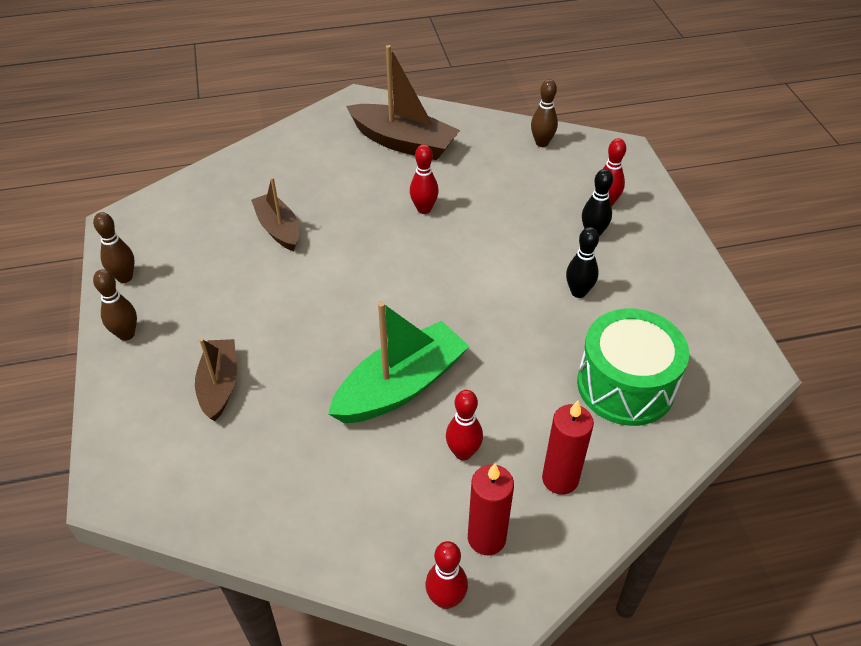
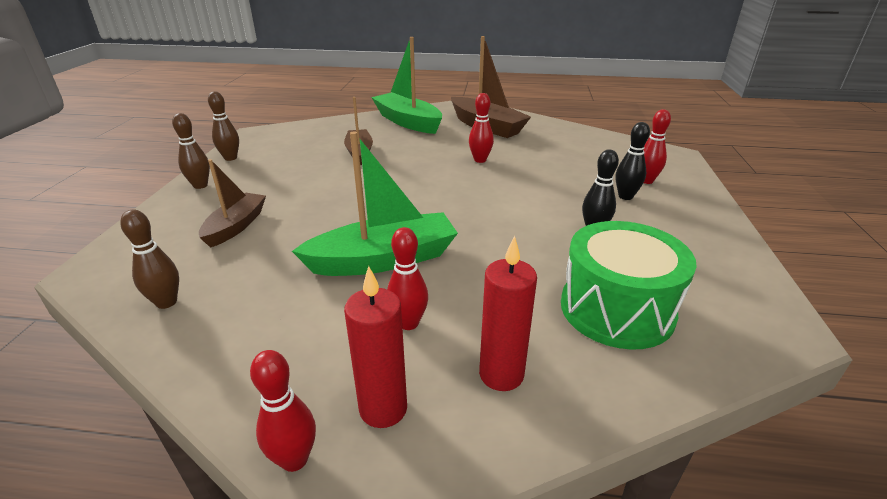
camera: 20 degrees right, 15 degrees down
brown bowling pin [531,79,558,147] -> brown bowling pin moved to [120,209,179,309]
none -> green boat [371,37,442,134]

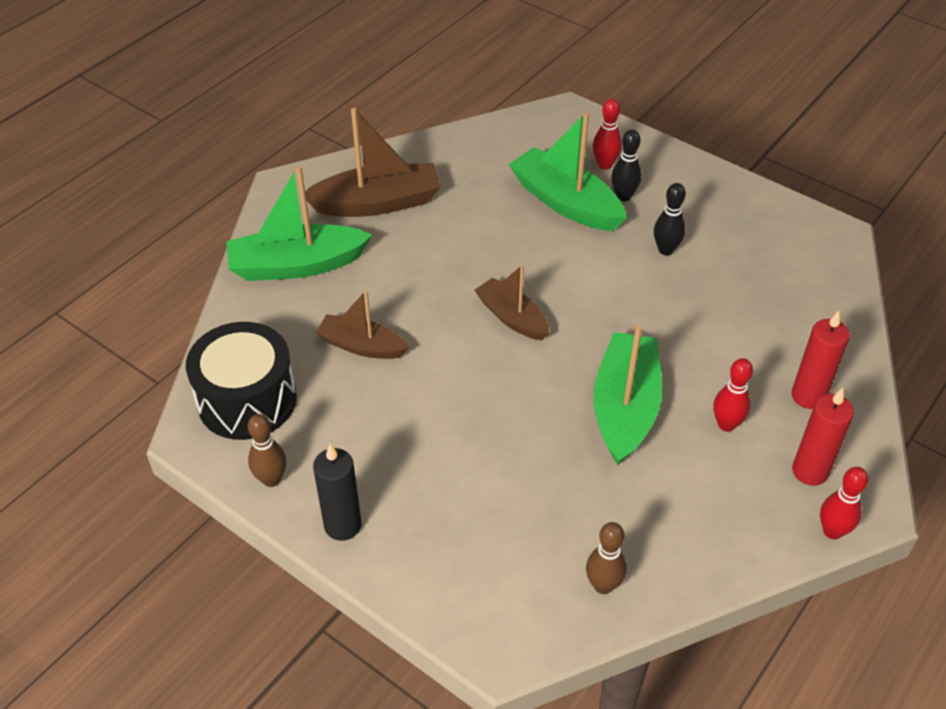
camera: 60 degrees left, 15 degrees up
brown bowling pin [172,113,210,189] -> black candle [313,444,362,541]
brown boat [199,159,266,248] -> brown boat moved to [474,264,550,340]
red bowling pin [469,93,494,163] -> none
green drum [561,221,697,350] -> none
none -> black drum [186,322,297,440]
none -> green boat [509,112,627,231]

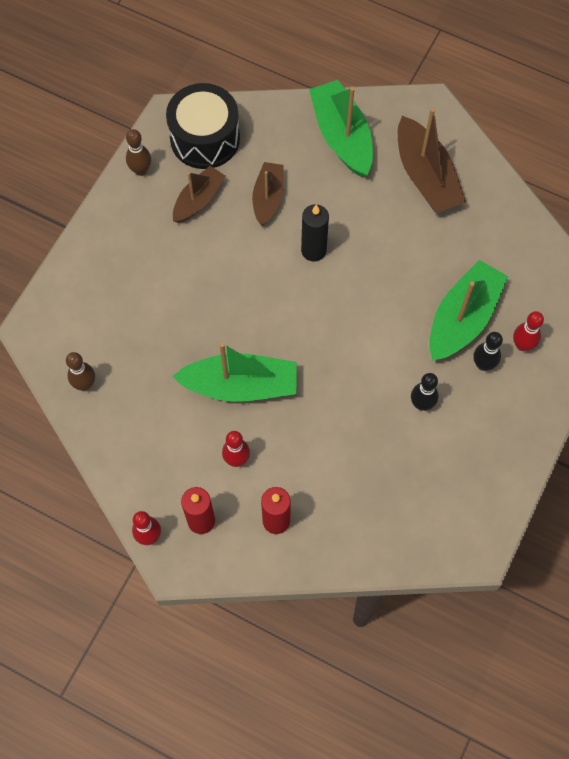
camera: 80 degrees right, 20 degrees up
black candle [313,444,362,541] -> black candle moved to [301,204,329,261]
brown boat [474,264,550,340] -> brown boat moved to [173,166,225,223]

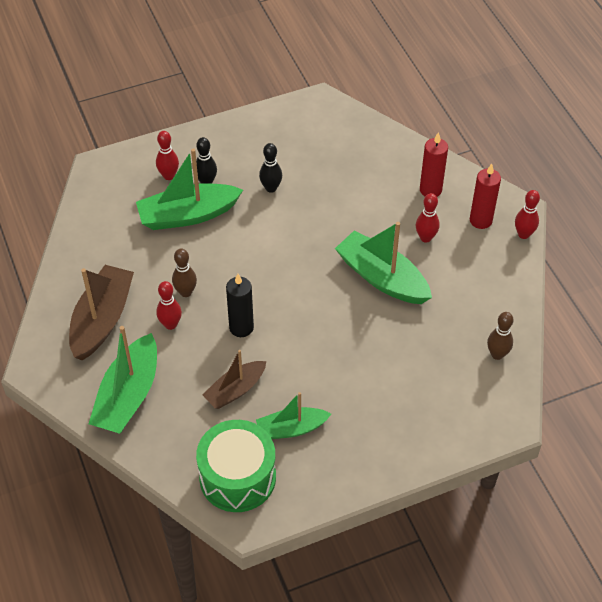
camera: 140 degrees left, 15 degrees down
brown bowling pin [126,129,151,176] -> brown bowling pin moved to [172,248,197,297]
black drum [166,83,240,169] -> green drum [196,420,276,512]
brown boat [173,166,225,223] -> green boat [256,392,331,439]
none -> red bowling pin [156,281,182,330]

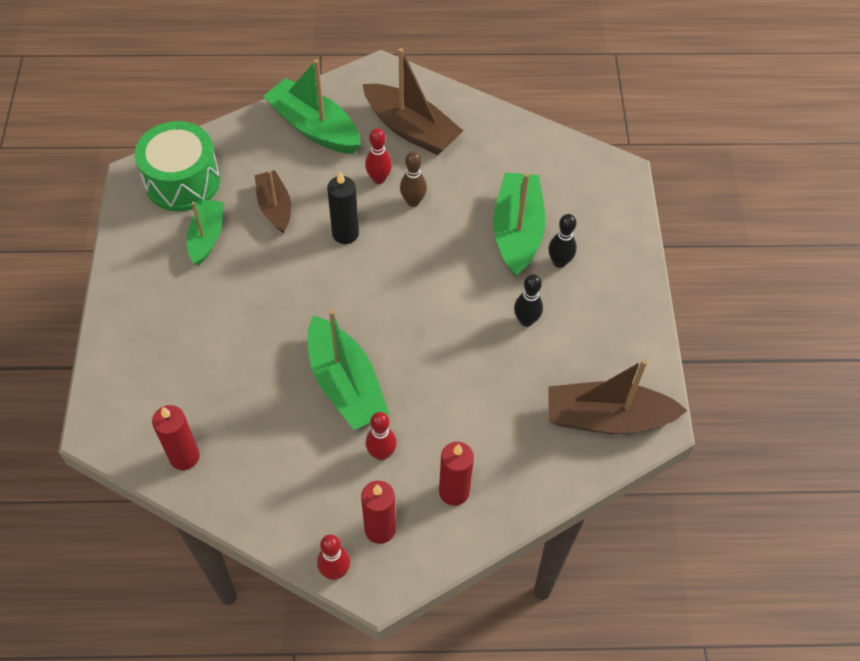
camera: 110 degrees right, 5 degrees up
red bowling pin [156,131,179,180] -> none
green boat [335,222,432,304] -> green boat turned 90 degrees clockwise [307,310,389,430]
brown bowling pin [487,312,514,360] -> red candle [152,405,200,470]
none -> brown boat [548,359,688,434]

